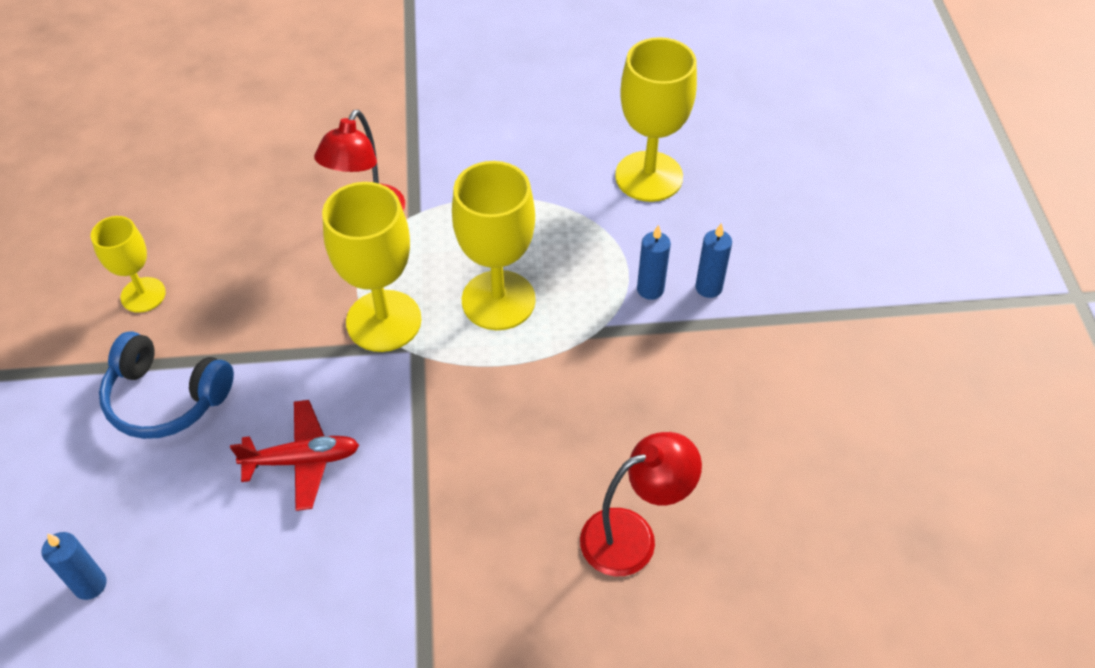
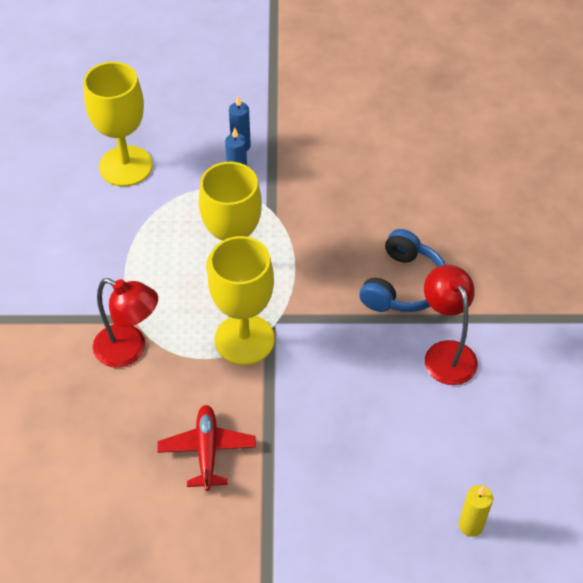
camera: 85 degrees left, 0 degrees up
blue candle [41,532,107,600] -> yellow candle [459,485,493,537]
yellow goblet [91,216,166,313] -> none
blue headphones [99,332,234,439] -> blue headphones moved to [359,229,446,312]
red plane [230,400,359,511] -> red plane moved to [158,405,256,491]
red lamp [580,432,702,576] -> red lamp moved to [424,265,478,385]

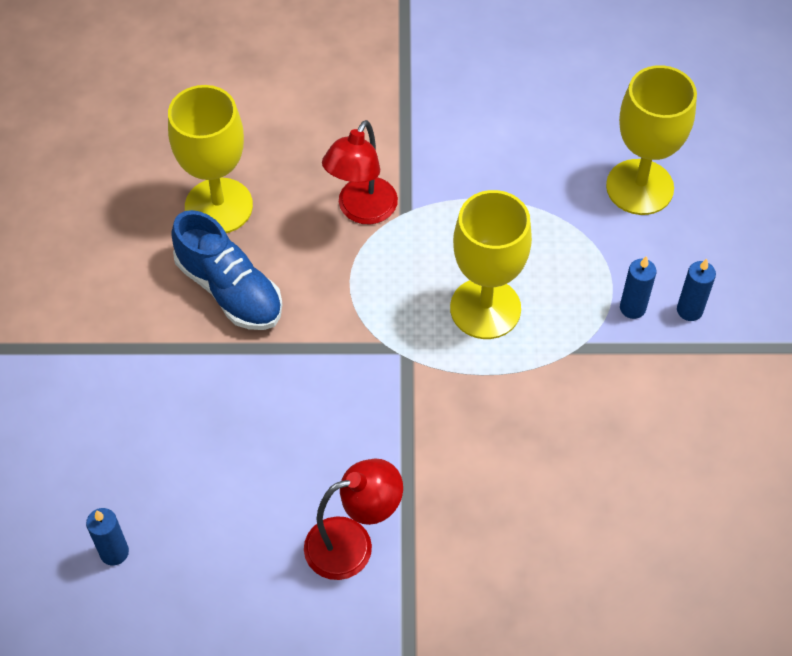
camera: 90 degrees right, 5 degrees up
red plane [158,405,256,491] -> blue shoe [171,210,283,330]
yellow goblet [208,236,275,365] -> yellow goblet moved to [168,85,253,233]
blue headphones [359,229,446,312] -> none
yellow candle [459,485,493,537] -> blue candle [86,508,129,566]

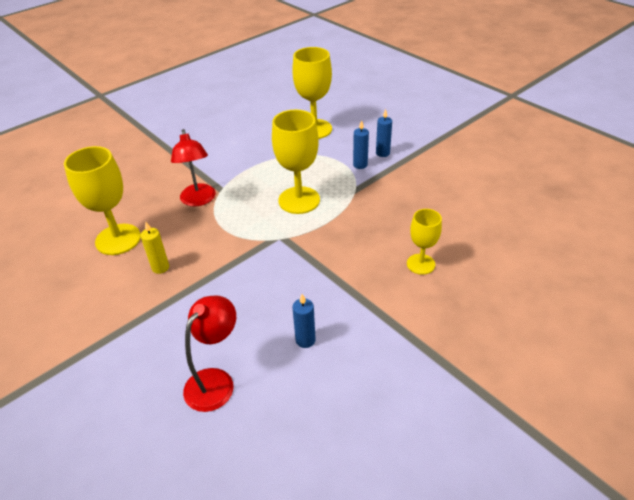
camera: 40 degrees left, 15 degrees down
blue candle [86,508,129,566] -> blue candle moved to [292,294,316,348]
blue shoe [171,210,283,330] -> yellow candle [140,222,169,274]
red lamp [304,459,403,580] -> red lamp moved to [183,295,236,412]
none -> yellow goblet [407,209,442,275]

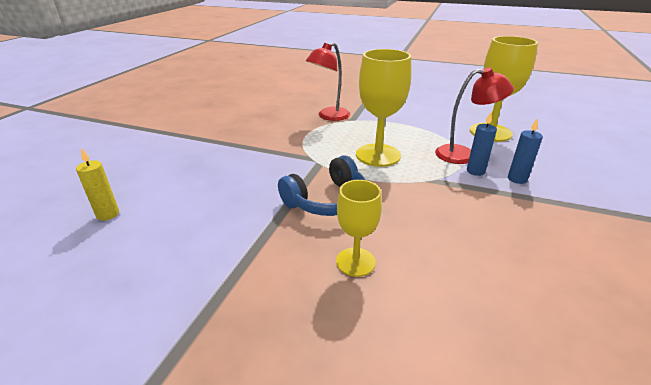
camera: 60 degrees right, 10 degrees down
yellow goblet [64,146,141,255] -> none
yellow candle [140,222,169,274] -> yellow candle moved to [76,148,119,221]
red lamp [183,295,236,412] -> red lamp moved to [435,67,514,164]
blue candle [292,294,316,348] -> none
none -> blue headphones [278,155,365,216]

